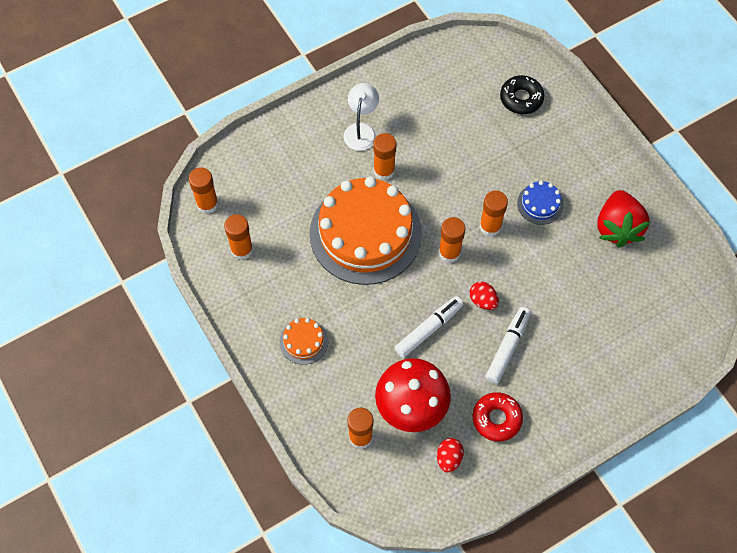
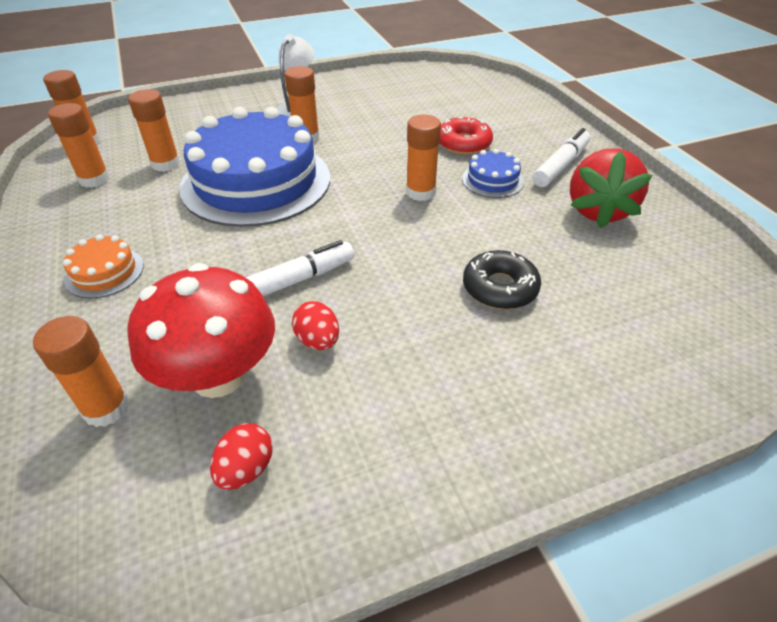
camera: 10 degrees right, 20 degrees down
orange cake [310,176,422,285] -> blue cake [179,107,330,227]
orange glue stick [439,217,466,263] -> orange glue stick moved to [128,89,180,172]
red egg [470,281,499,310] -> red egg moved to [292,301,339,350]
red donut [472,392,523,442] -> red donut moved to [439,117,493,155]
white marker [485,307,531,384] -> white marker moved to [533,128,590,187]
black donut [500,75,544,114] -> black donut moved to [463,250,541,309]

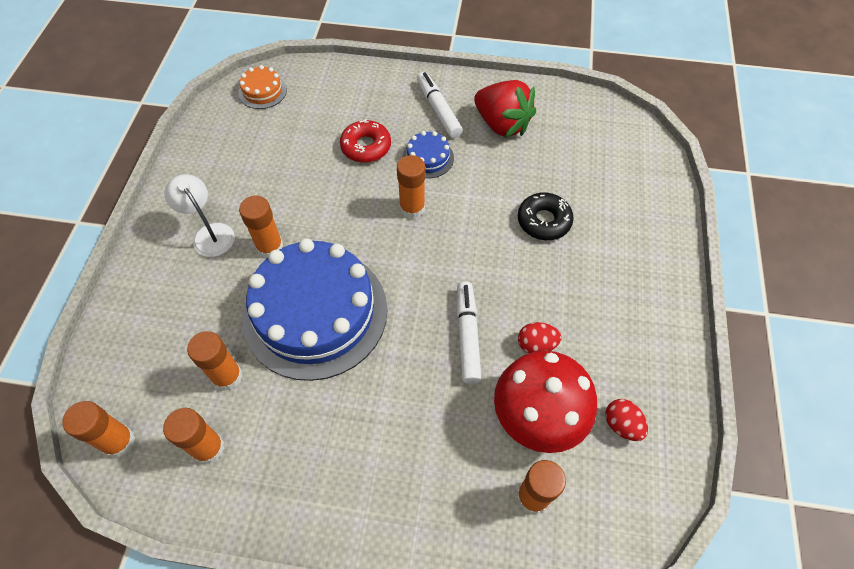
camera: 60 degrees left, 15 degrees up
orange cake [63,234,144,298] -> orange cake moved to [238,65,287,109]

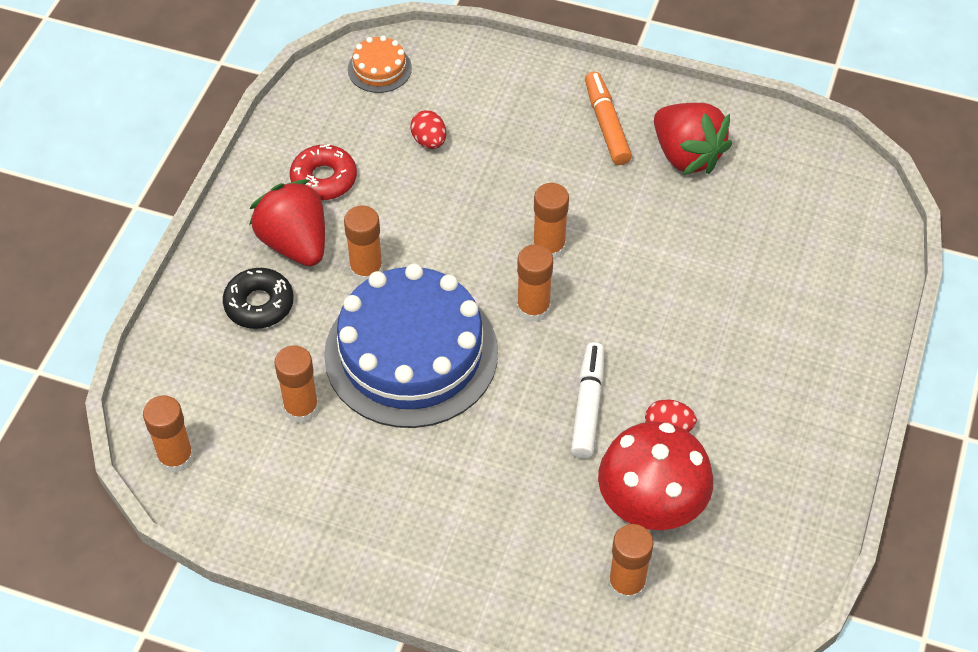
camera: 10 degrees right, 5 degrees down
orange glue stick [163,408,224,464] -> orange glue stick moved to [517,244,553,322]
white lamp [164,174,235,257] -> red strawberry [249,180,325,266]
red donut [340,119,391,163] -> red donut moved to [290,144,357,200]
blue cake [402,131,454,178] -> none
white marker [417,72,463,138] -> orange marker [585,72,632,165]
black donut [518,192,574,240] -> black donut moved to [223,268,294,329]
red egg [605,399,648,441] -> red egg moved to [410,110,446,149]

